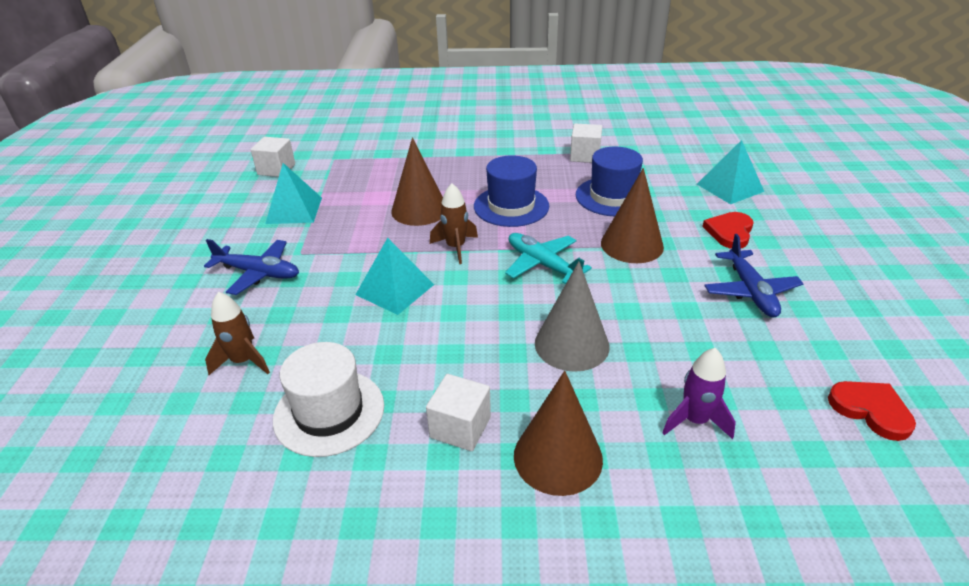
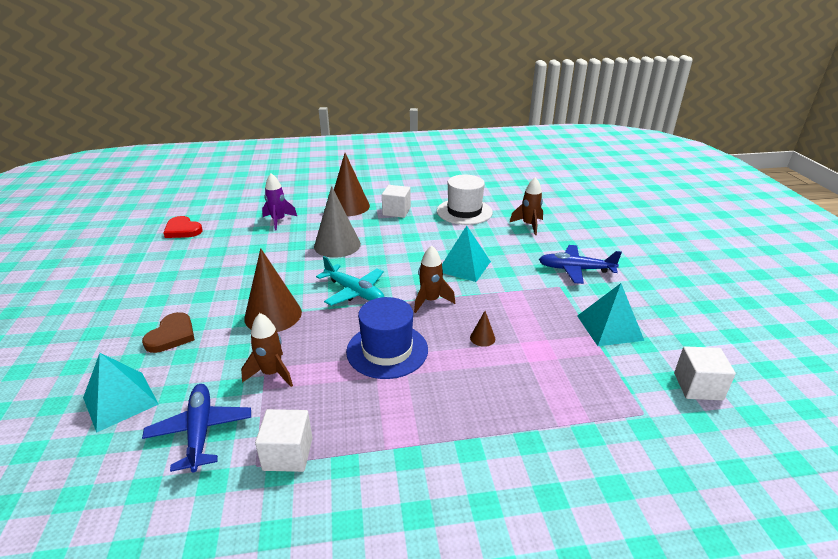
camera: 170 degrees right, 5 degrees down
brown cone [391,137,443,226] -> brown cone [470,311,495,347], size x0.43
blue hat [576,147,643,216] -> brown rocket [241,313,293,387]
red heart [702,212,753,249] -> brown heart [142,312,195,353]
blue plane [704,234,804,317] -> blue plane moved to [142,384,251,472]

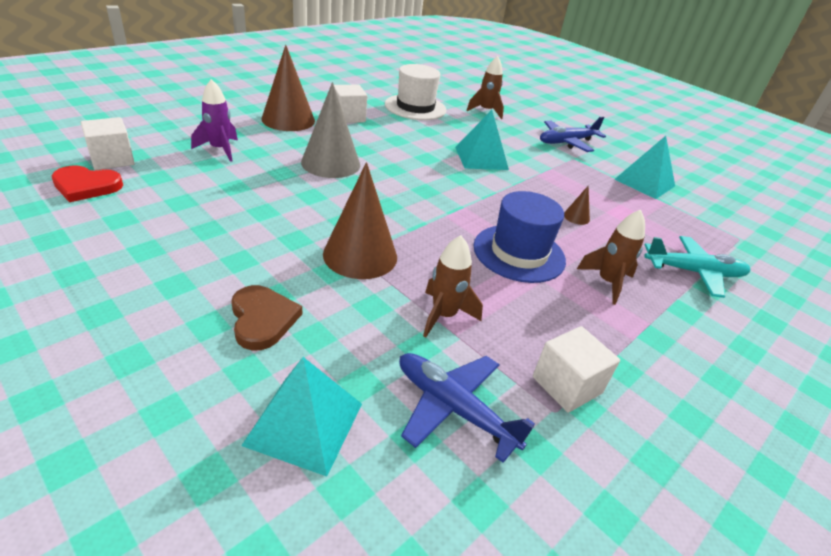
camera: 40 degrees left, 5 degrees up
turquoise plane [316,256,384,306] -> turquoise plane moved to [644,236,751,298]
brown rocket [414,245,455,313] -> brown rocket moved to [577,210,645,305]
white cube [674,346,736,401] -> white cube moved to [81,117,135,170]

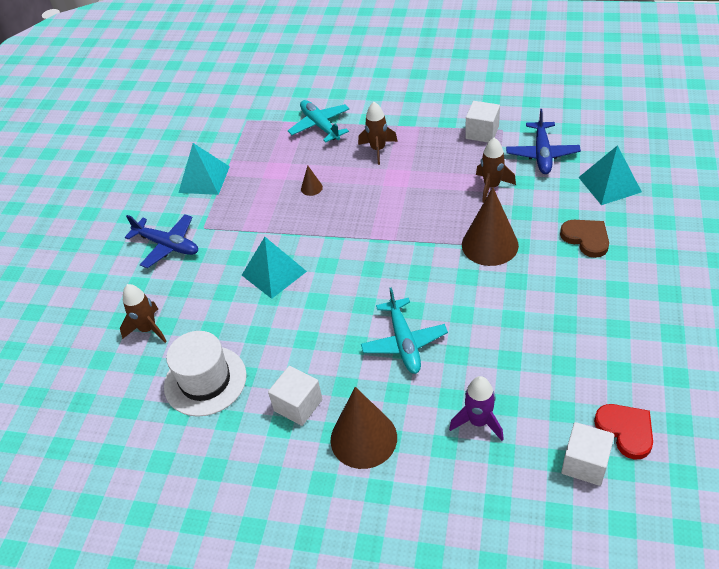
camera: 115 degrees left, 10 degrees up
brown heart [231,285,302,350] -> brown heart turned 105 degrees clockwise [560,220,609,258]
grey cone [301,82,360,178] -> turquoise plane [361,287,448,374]
blue hat [473,191,566,283] -> none

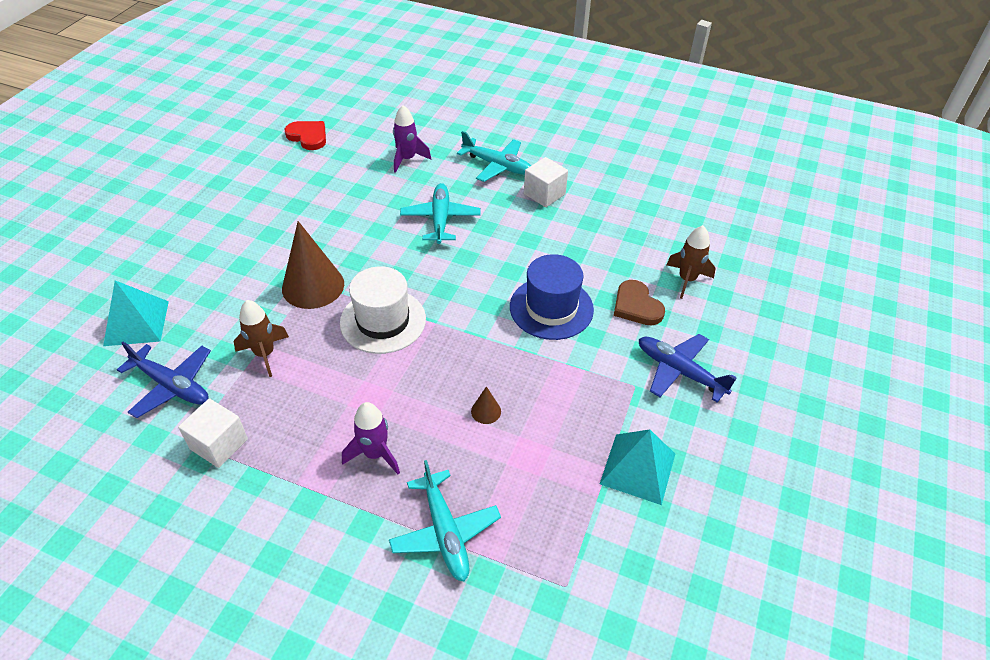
camera: 175 degrees left, 0 degrees up
white hat [164,331,247,417] -> white hat moved to [340,266,426,354]
turquoise pyramid [242,237,307,299] -> blue hat [510,254,594,340]
brown cone [331,387,397,469] -> turquoise plane [457,131,531,182]
brown rocket [358,102,398,165] -> purple rocket [342,402,400,474]
blue plane [506,109,581,174] -> blue plane turned 105 degrees clockwise [117,342,211,418]
brown heart [560,220,609,258] -> brown heart moved to [614,280,665,325]
white cube [561,422,615,486] -> none
red heart [594,404,653,460] -> red heart turned 150 degrees clockwise [284,121,326,150]

